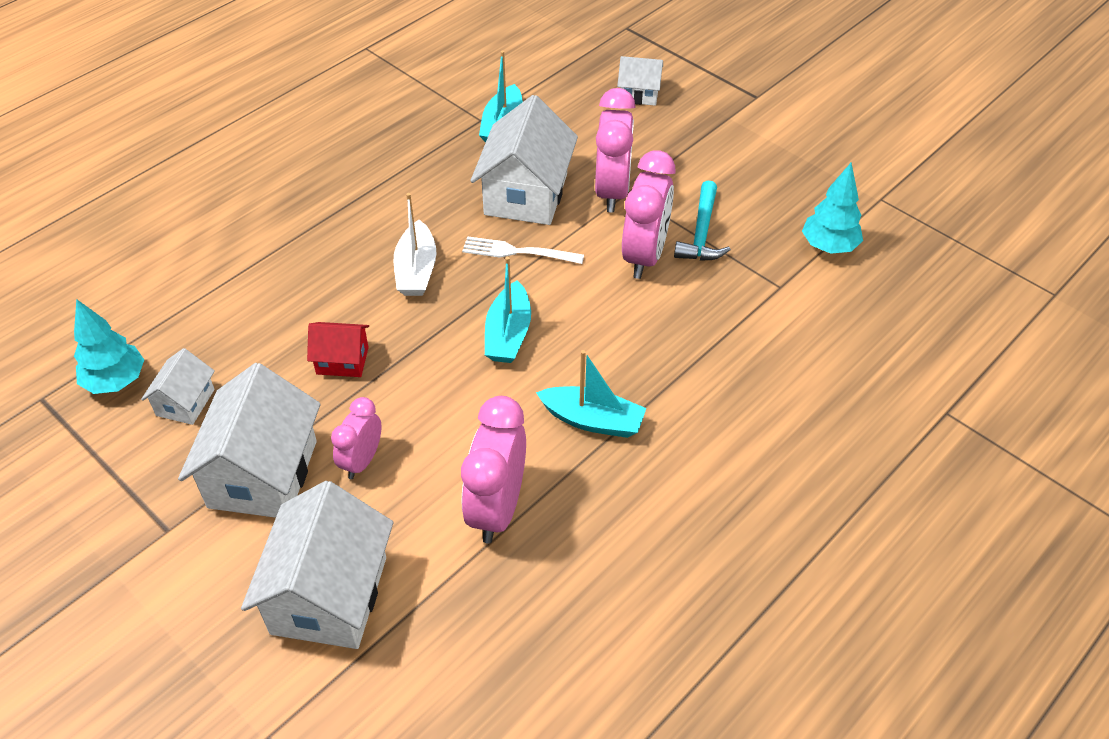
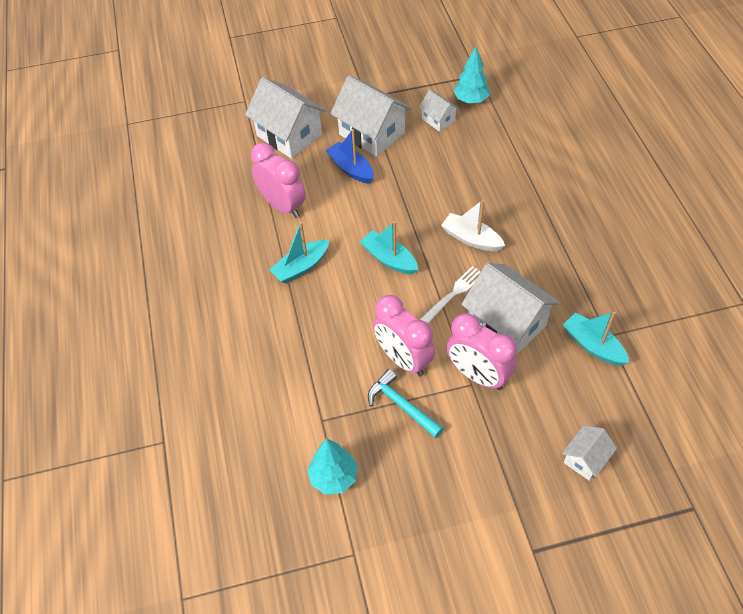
camera: 125 degrees right, 5 degrees up
red house [307,322,369,377] -> none
pink clock [331,397,381,479] -> blue boat [325,129,374,184]

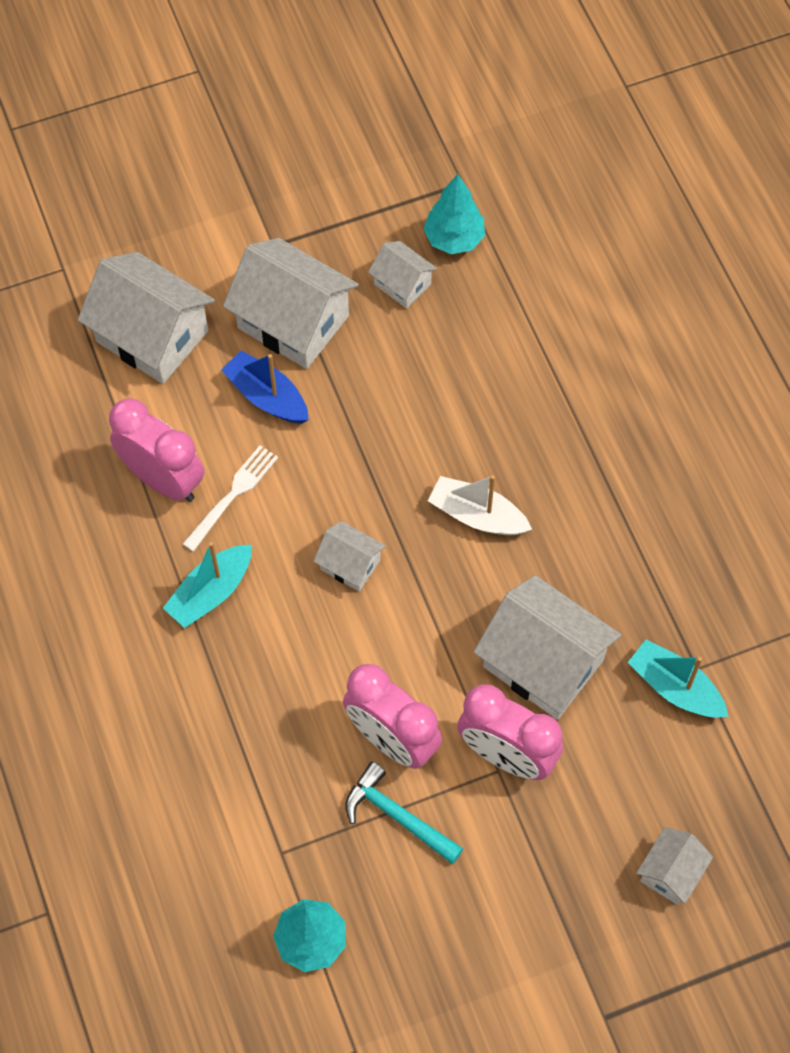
camera: 10 degrees left, 10 degrees up
turquoise boat [360,221,418,274] -> white house [313,521,386,591]
white fork [420,266,481,323] -> white fork moved to [183,445,278,552]

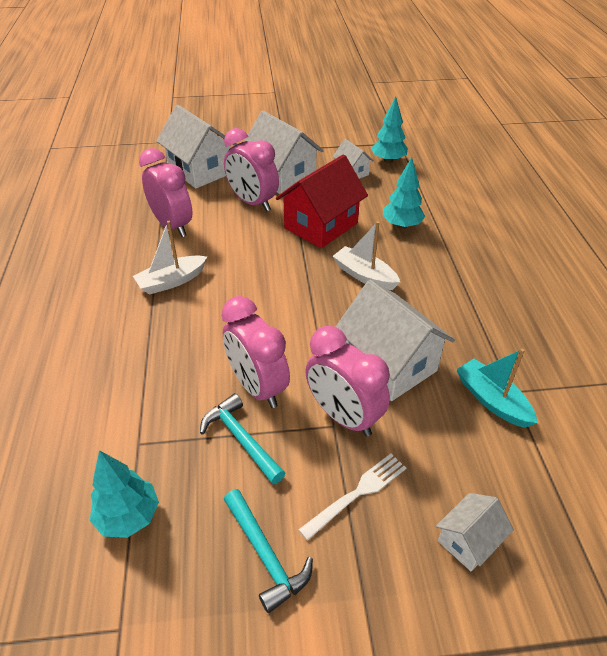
camera: 15 degrees right, 20 degrees down
turquoise boat [163,542,252,628] -> white boat [133,221,207,295]
white fork [183,445,278,552] -> white fork moved to [298,454,406,541]
blue boat [221,351,309,424] -> pink clock [224,128,279,212]
white house [313,521,386,591] -> none
none -> turquoise hammer [224,489,313,613]
none -> red house [276,154,368,248]
none -> turquoise tree [383,157,425,229]

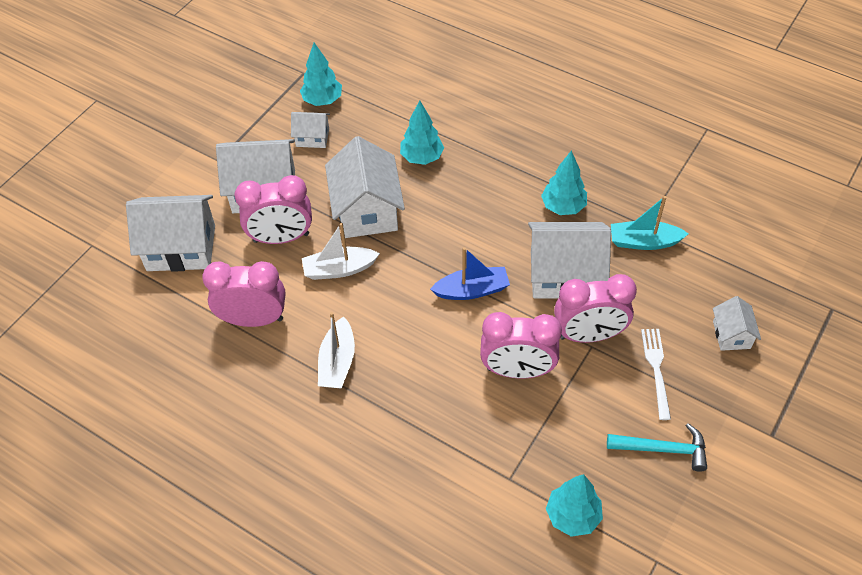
camera: 50 degrees left, 10 degrees up
turquoise hammer [200,393,285,484] -> none
red house [276,154,368,248] -> white house [325,136,405,238]
white boat [333,221,400,290] -> white boat moved to [302,223,380,280]
none -> blue boat [430,247,510,300]
none -> turquoise tree [541,150,587,215]

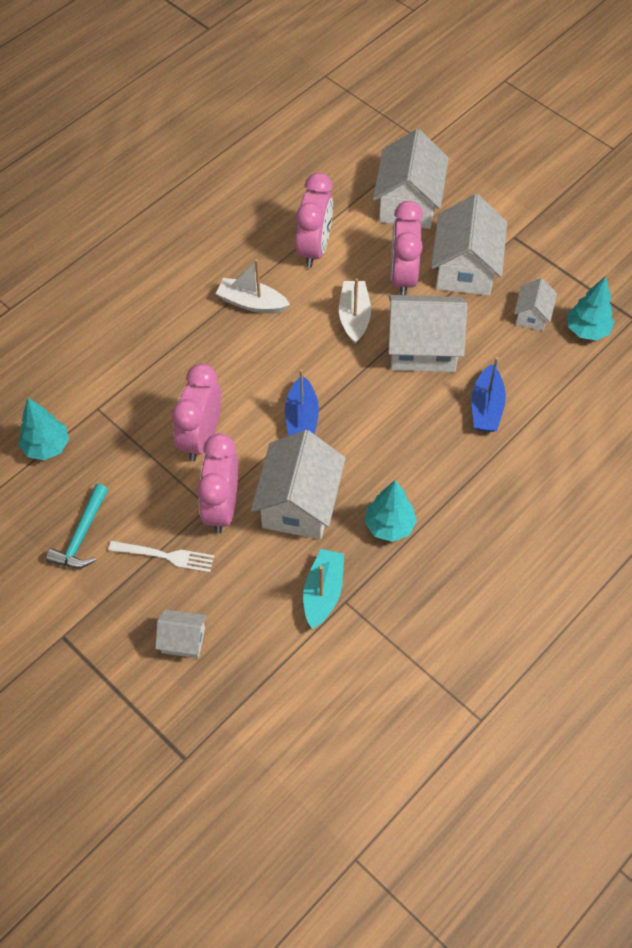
camera: 100 degrees right, 5 degrees up
turquoise tree [400,100,444,165] -> blue boat [472,357,506,432]

